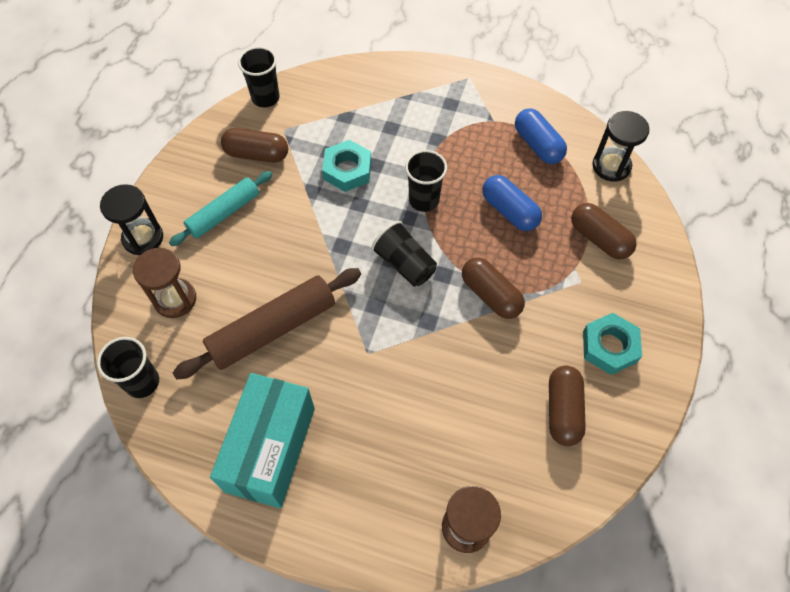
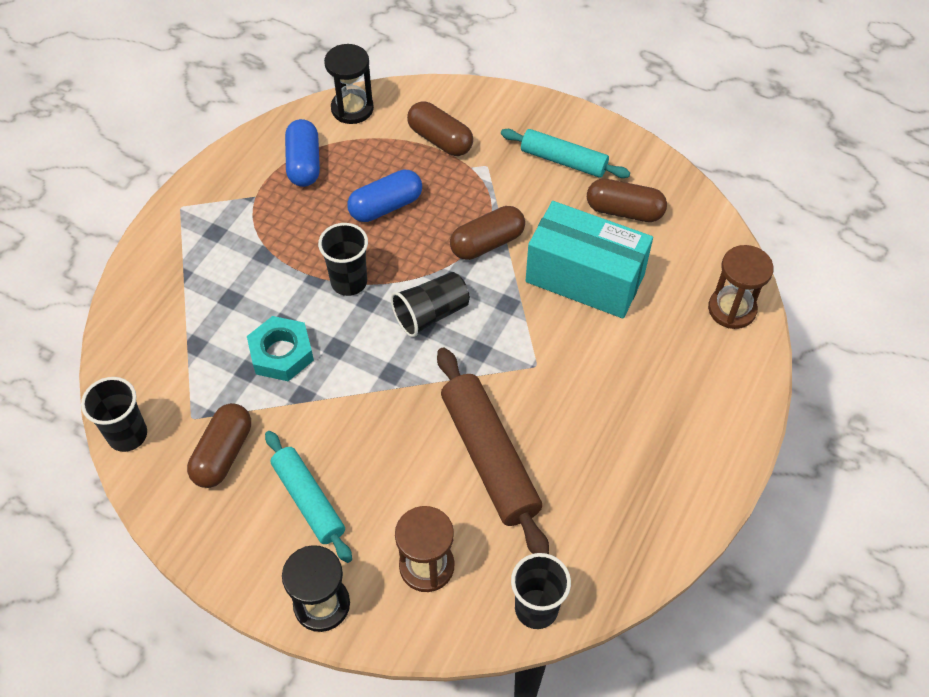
camera: 80 degrees left, 5 degrees down
turquoise box [210,373,315,508] -> turquoise box moved to [526,201,653,319]
blue capsule [515,109,567,164] -> blue capsule turned 75 degrees counterclockwise [285,119,320,187]
brown capsule [571,203,637,259] -> brown capsule turned 75 degrees clockwise [407,101,473,156]
turquoise nut [583,313,642,375] -> turquoise rolling pin [501,129,630,178]

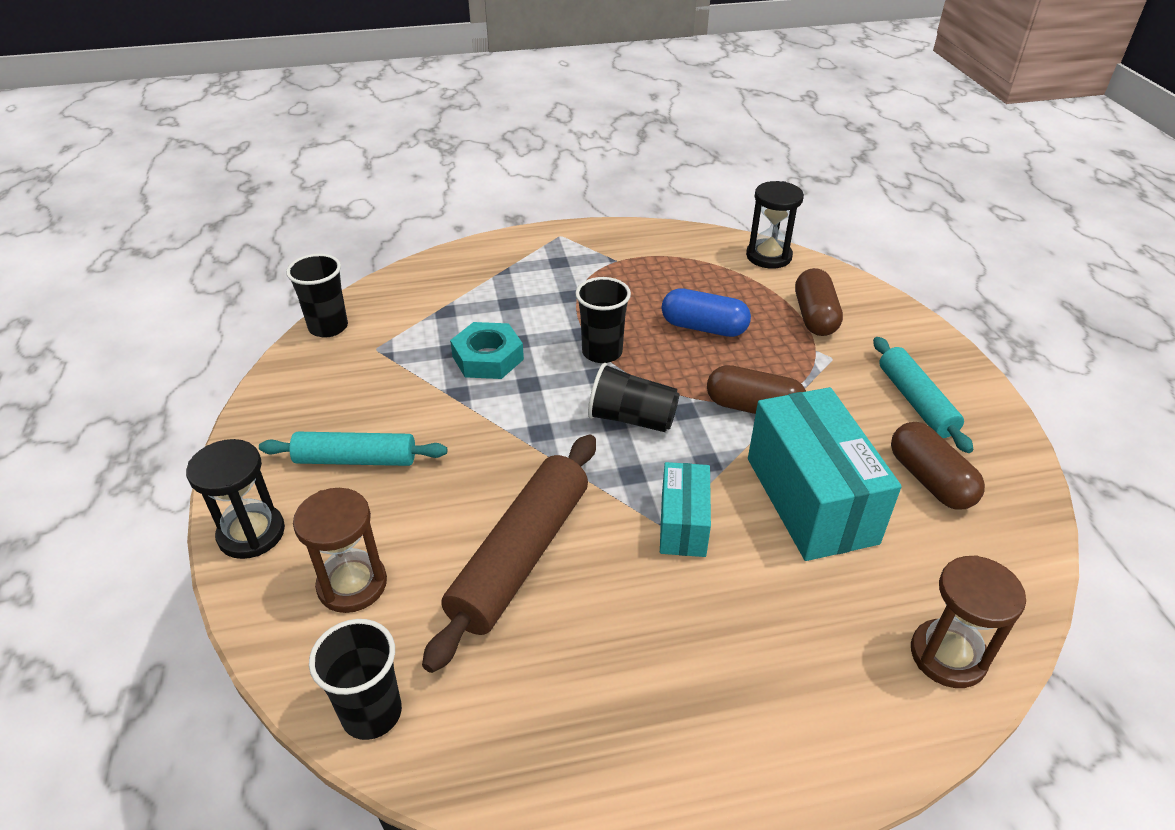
camera: 50 degrees right, 15 degrees down
brown capsule [187,403,251,488] -> none
turquoise rolling pin [265,431,352,563] -> turquoise rolling pin turned 75 degrees clockwise [259,432,447,466]
blue capsule [285,119,320,187] -> none
none -> turquoise box [660,462,711,557]

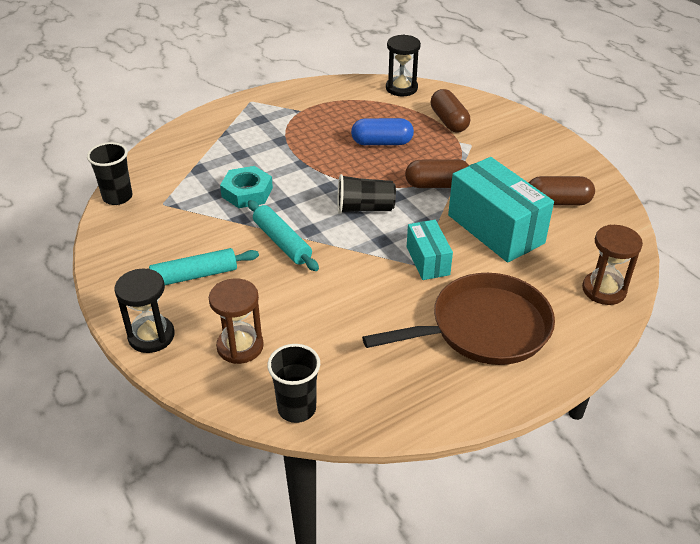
camera: 20 degrees left, 0 degrees up
brown rolling pin [422,434,596,673] -> none
black cup [576,277,631,363] -> none
turquoise rolling pin [873,337,974,453] -> turquoise rolling pin moved to [248,200,319,271]
brown capsule [891,422,985,509] -> brown capsule turned 45 degrees counterclockwise [529,176,595,206]
none -> brown pan [362,273,555,365]

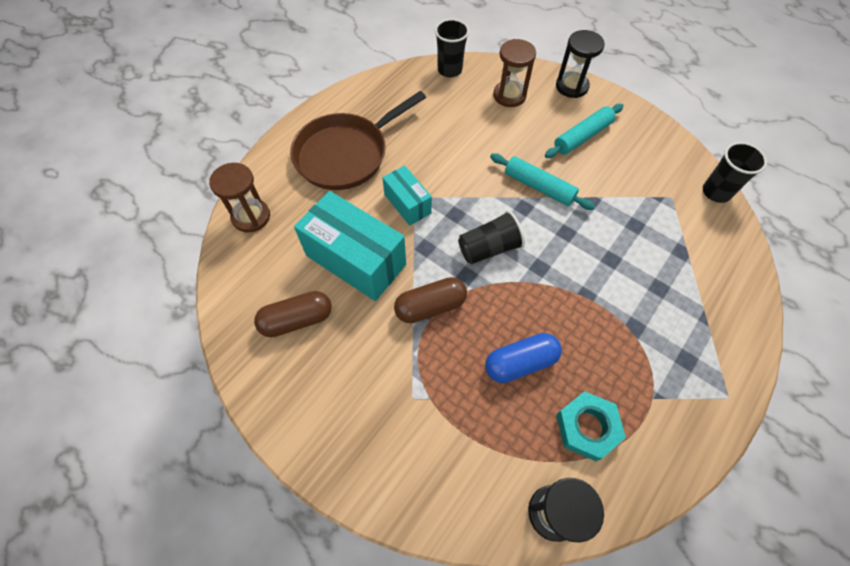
camera: 160 degrees right, 20 degrees up
turquoise nut [220,166,273,208] -> turquoise nut moved to [556,391,626,461]
brown capsule [431,89,470,133] -> none

